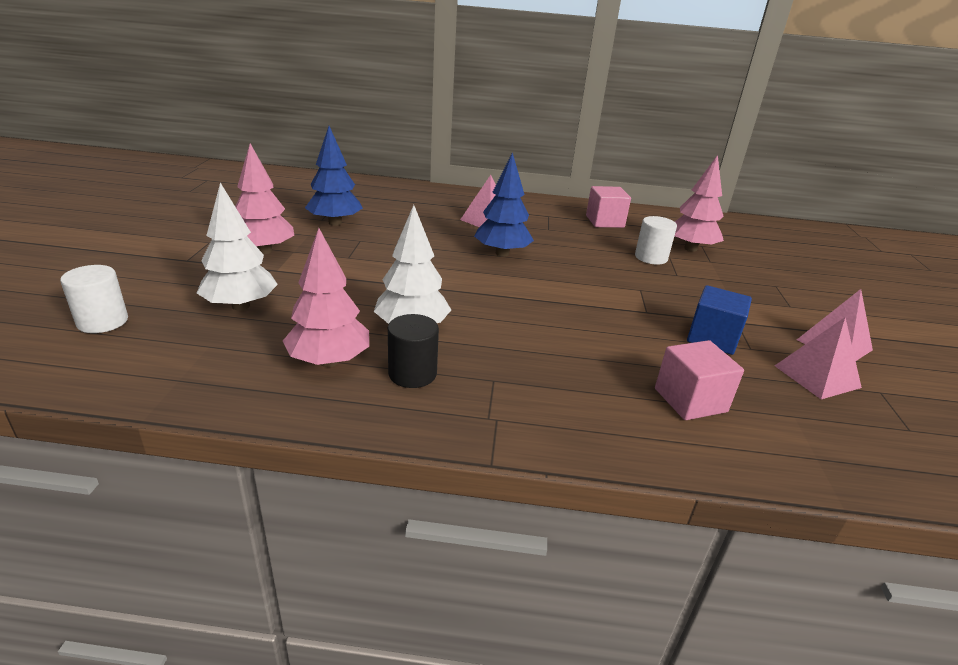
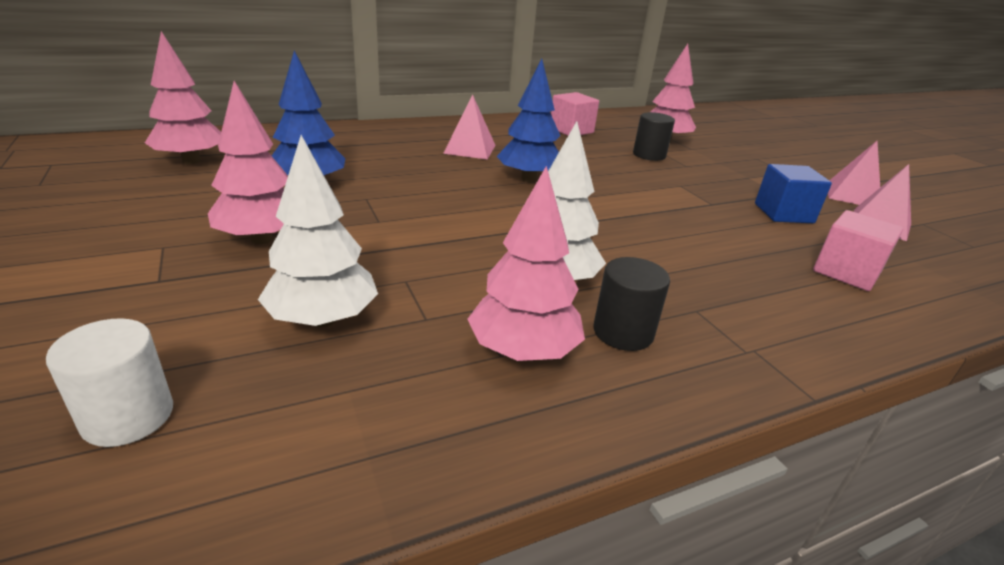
camera: 30 degrees left, 0 degrees up
white cylinder [635,216,677,265] -> black cylinder [633,112,675,161]
none -> pink tree [145,31,221,164]

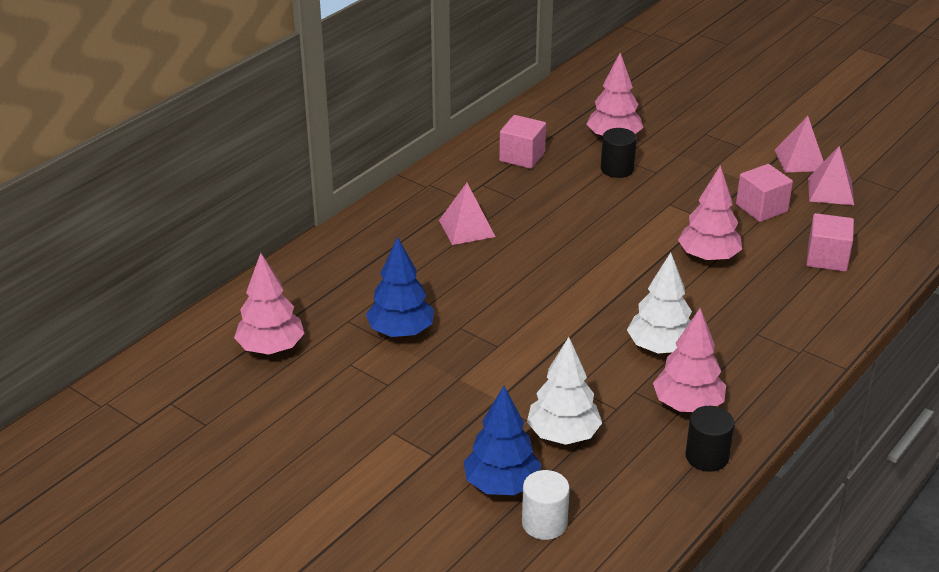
camera: 25 degrees left, 5 degrees up
pink tree [208,81,288,244] -> pink tree moved to [678,165,742,262]
blue tree [497,58,560,182] -> blue tree moved to [464,386,542,495]
black cylinder [593,257,670,351] -> black cylinder moved to [685,406,734,472]
blue cube [755,164,832,223] -> pink cube [736,164,793,222]

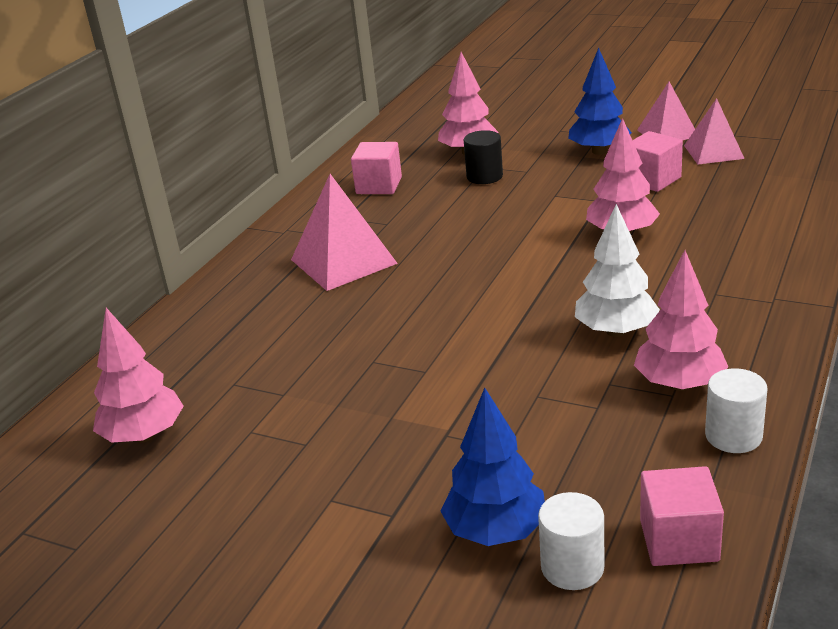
camera: 10 degrees left, 5 degrees down
blue tree [366,237,434,337] -> blue tree moved to [568,47,632,155]
pink pyramid [439,183,496,245] -> pink pyramid [291,174,398,291], size x1.52
white tree [527,337,602,445] -> none
black cylinder [685,406,734,472] -> white cylinder [705,368,768,453]
pink cube [806,213,854,272] -> pink cube moved to [640,466,724,566]

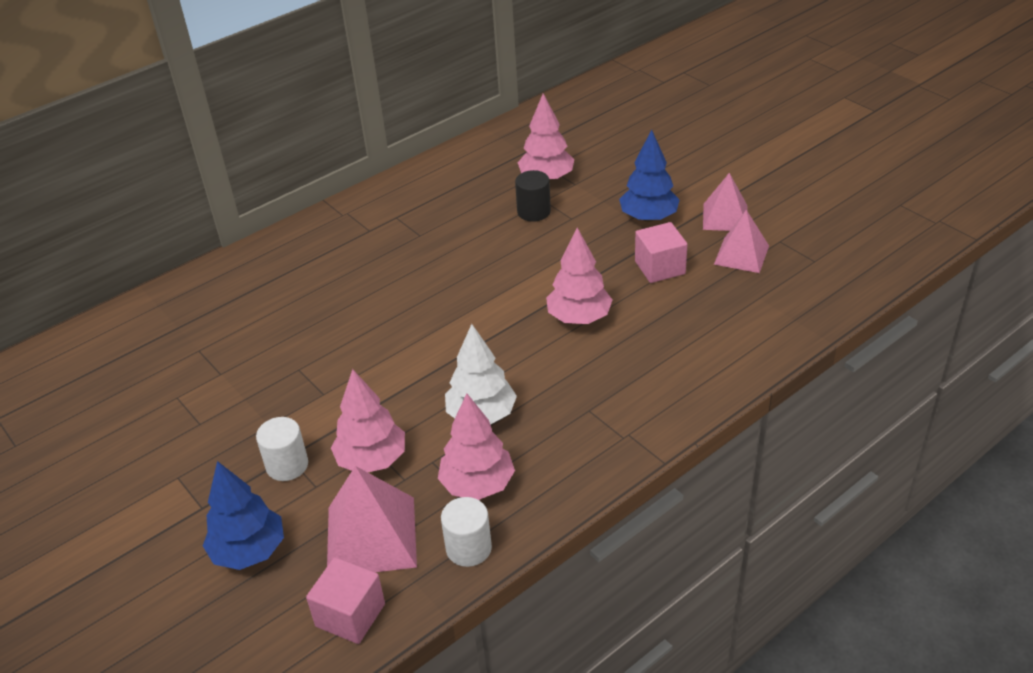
camera: 25 degrees right, 10 degrees up
pink tree [93,308,184,443] -> pink tree moved to [331,369,405,472]
pink pyramid [291,174,398,291] -> pink pyramid moved to [327,466,417,572]
pink cube [351,142,402,194] -> none
white cylinder [538,492,604,590] -> white cylinder moved to [256,417,308,481]

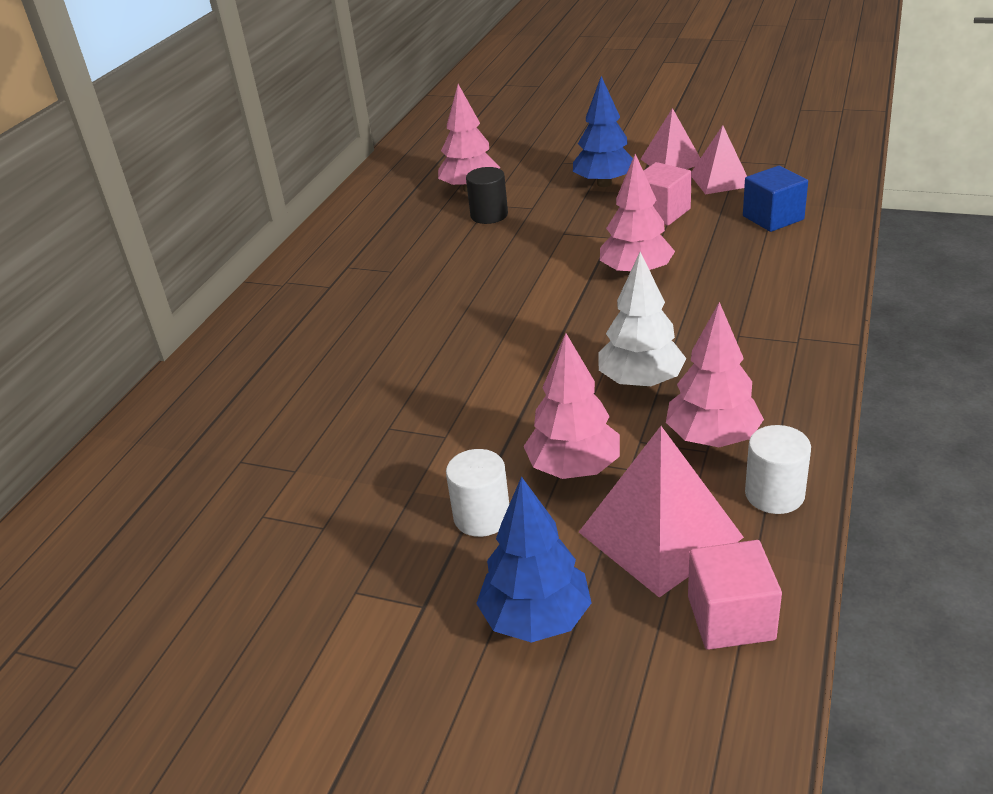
camera: 30 degrees left, 5 degrees down
none -> blue cube [743,166,808,232]

